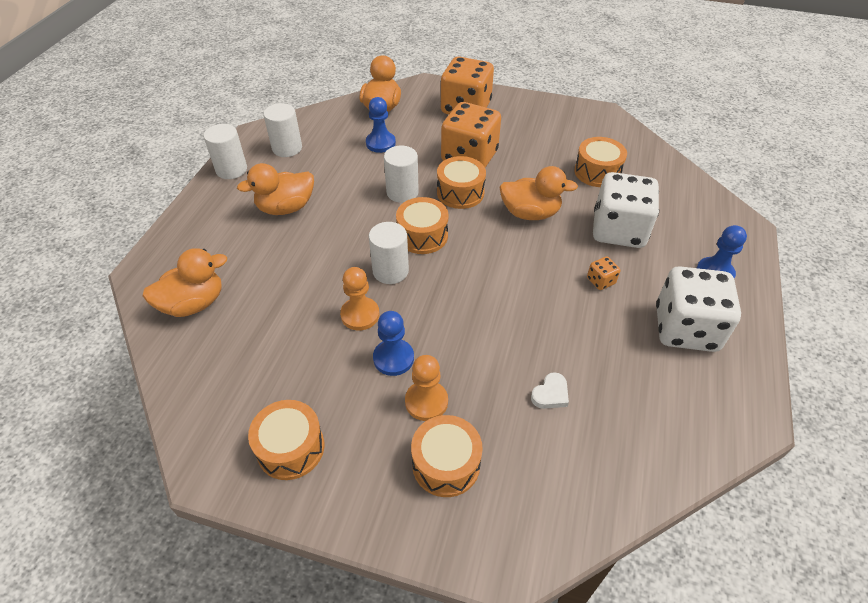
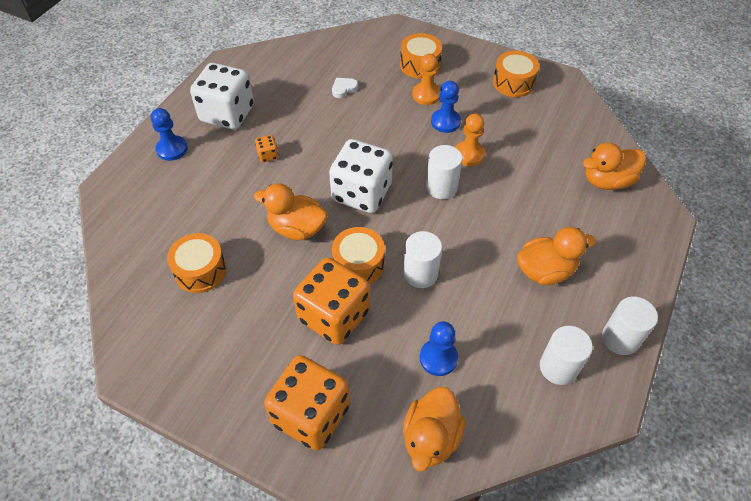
camera: 170 degrees left, 5 degrees up
orange drum [396,197,449,254] -> none
white dice [593,172,659,248] -> white dice moved to [329,139,393,213]

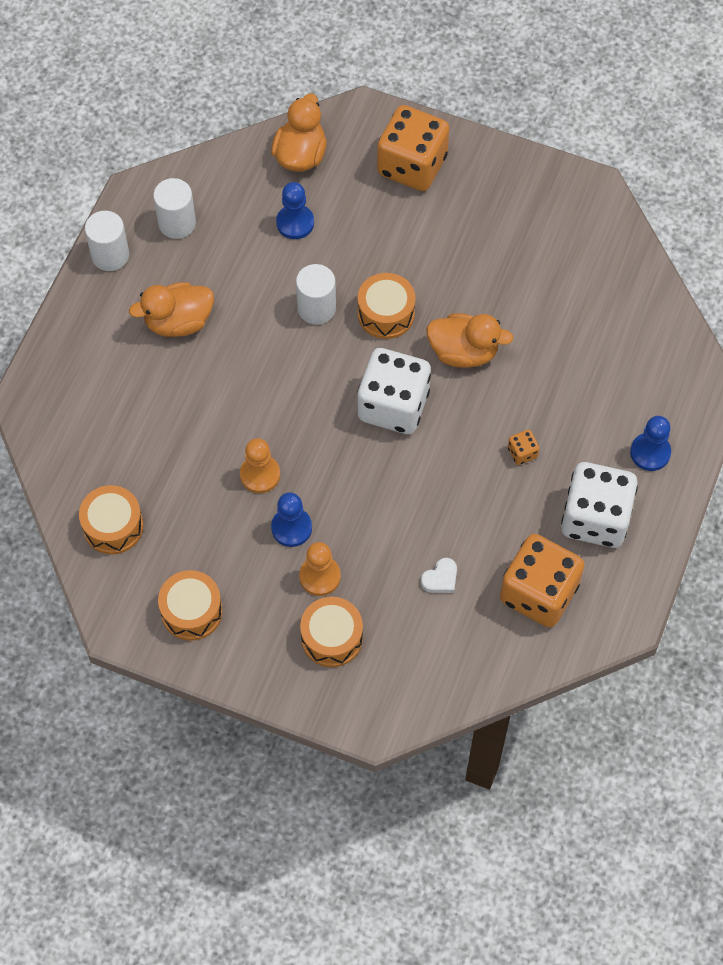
camera: 175 degrees right, 10 degrees up
orange drum [167,233,227,293] -> orange drum moved to [79,485,143,554]
orange dice [293,257,370,345] -> orange dice moved to [500,534,585,627]
white cylinder [426,145,462,199] -> none
orange duck [583,143,646,190] -> none

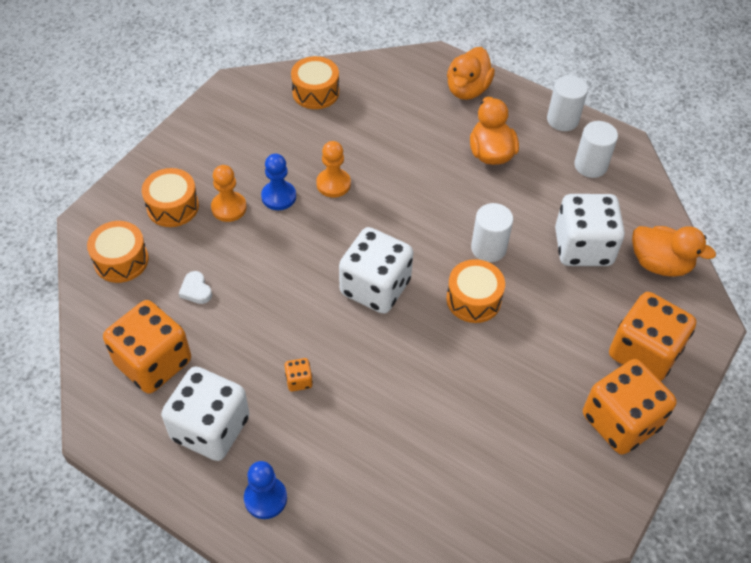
camera: 100 degrees right, 10 degrees down
orange drum [158,570,223,641] -> orange drum moved to [87,221,149,283]
blue pawn [276,182,314,239] -> white dice [555,194,625,266]
orange duck [426,313,513,368] -> orange duck moved to [447,47,495,100]
none -> orange dice [583,359,677,455]

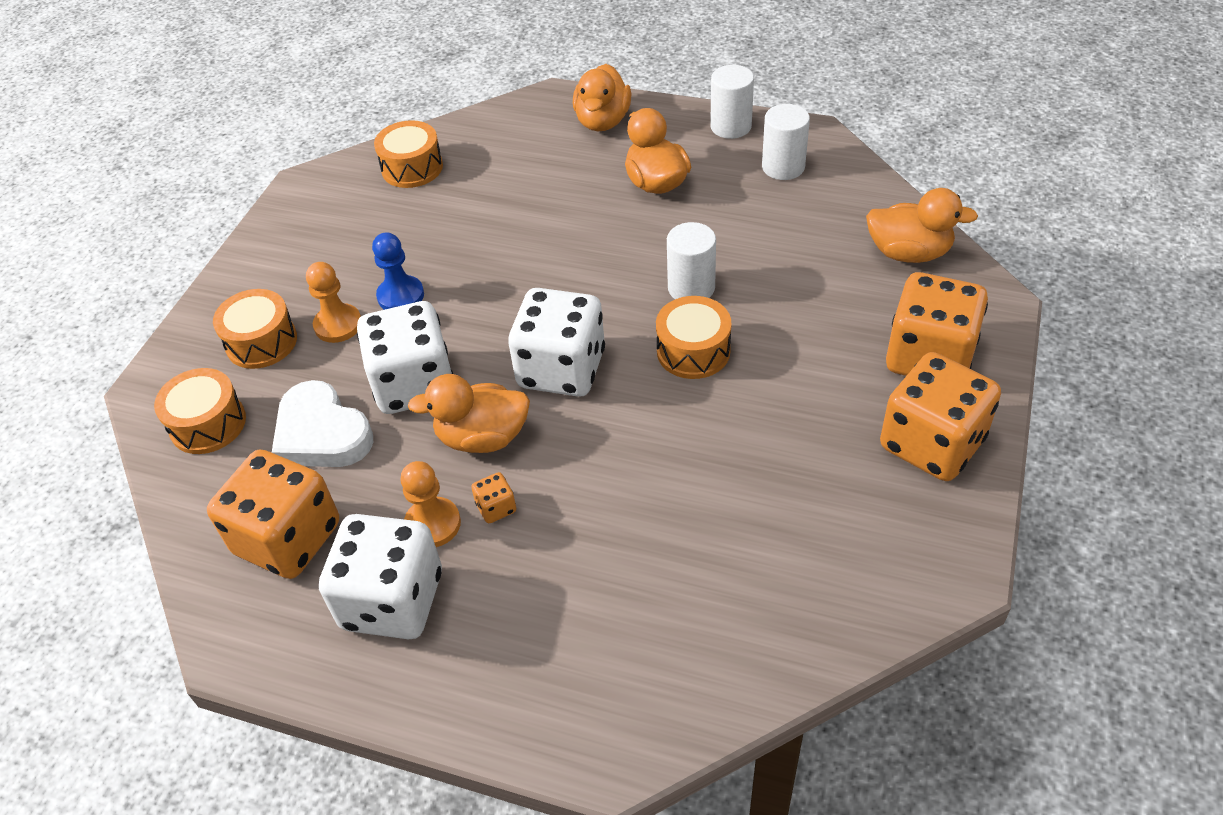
camera: 10 degrees left, 5 degrees down
white heart [179,271,212,304] -> white heart [272,380,373,467], size x2.14
blue pawn [244,461,287,519] -> none
orange pawn [316,141,351,197] -> orange pawn moved to [400,461,461,547]
white dice [555,194,625,266] -> white dice moved to [357,301,453,414]
none -> orange duck [408,374,530,453]

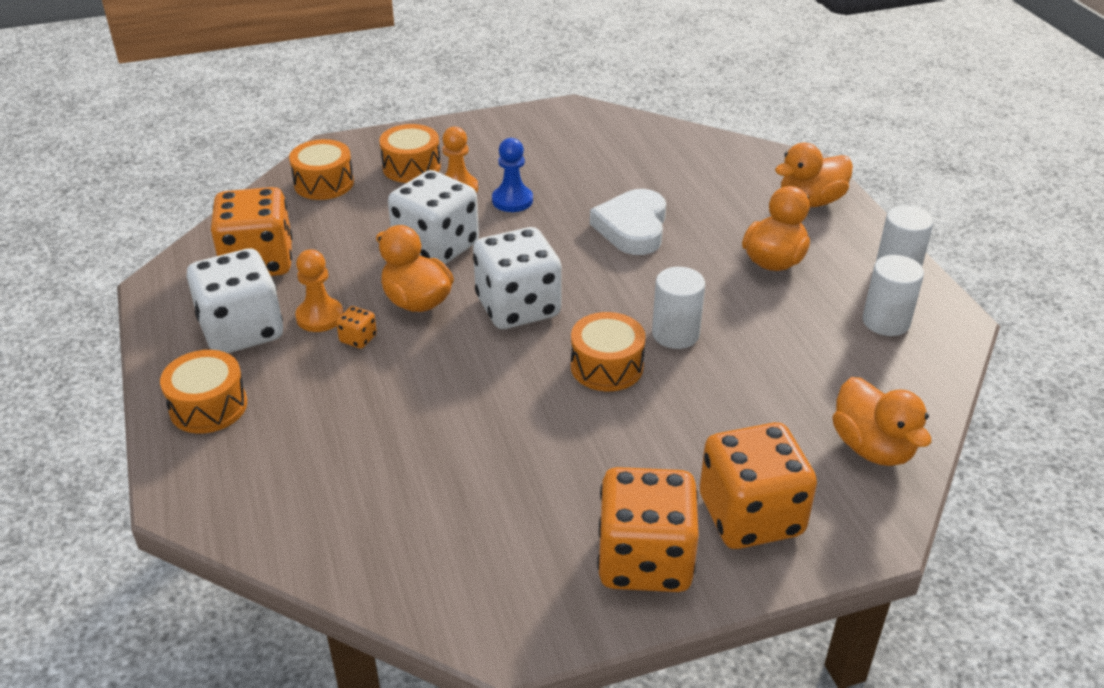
camera: 50 degrees right, 10 degrees down
white heart [272,380,373,467] -> white heart moved to [590,189,666,255]
orange drum [374,120,443,188] -> orange drum moved to [160,350,247,434]

